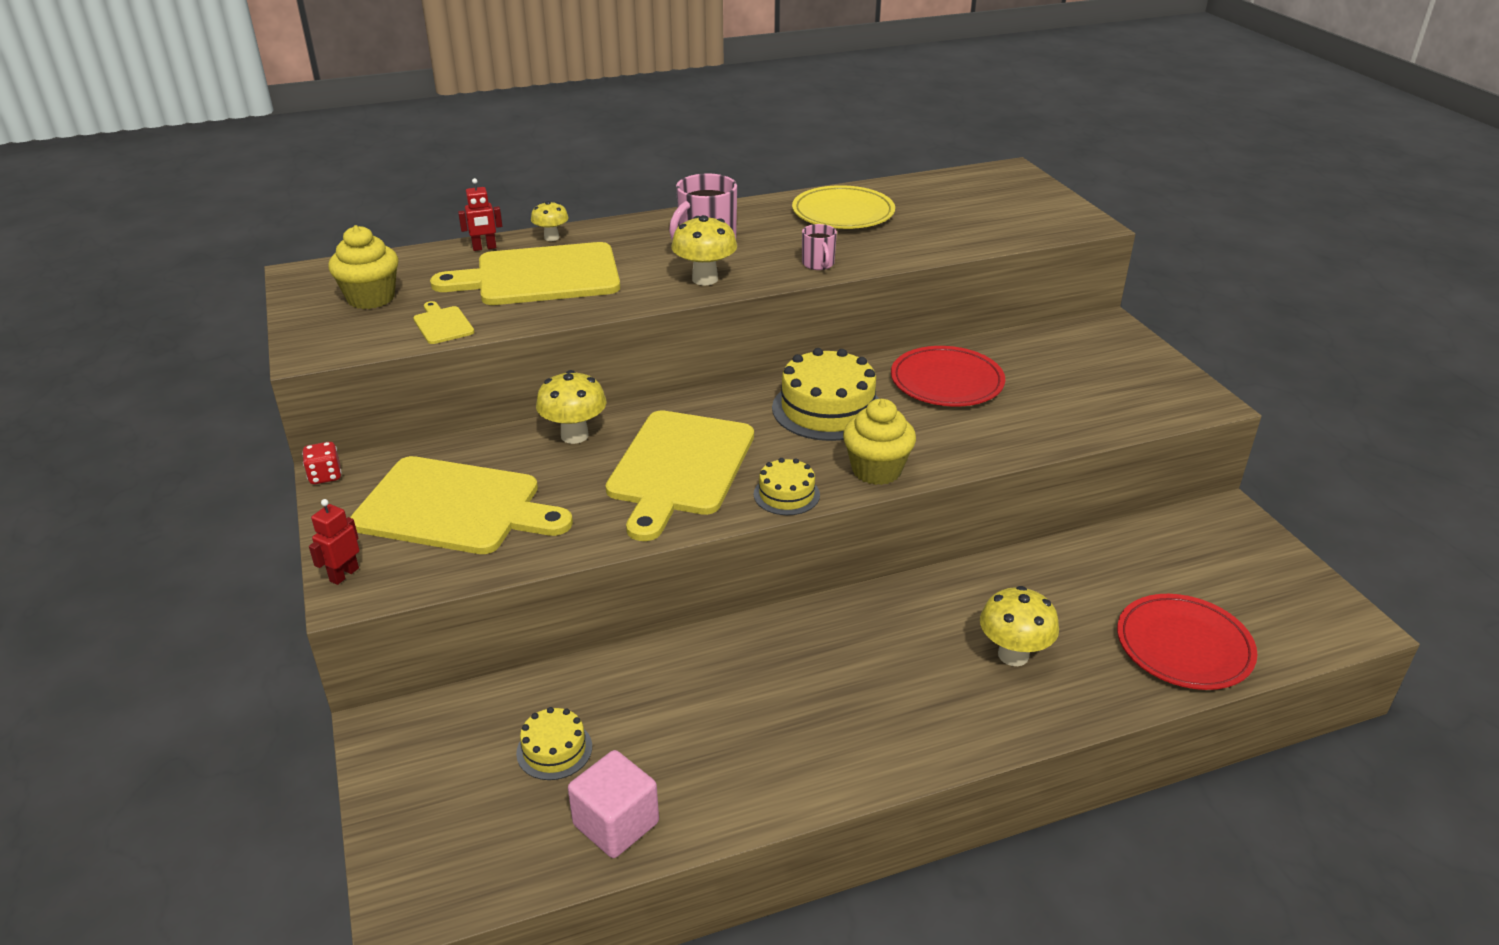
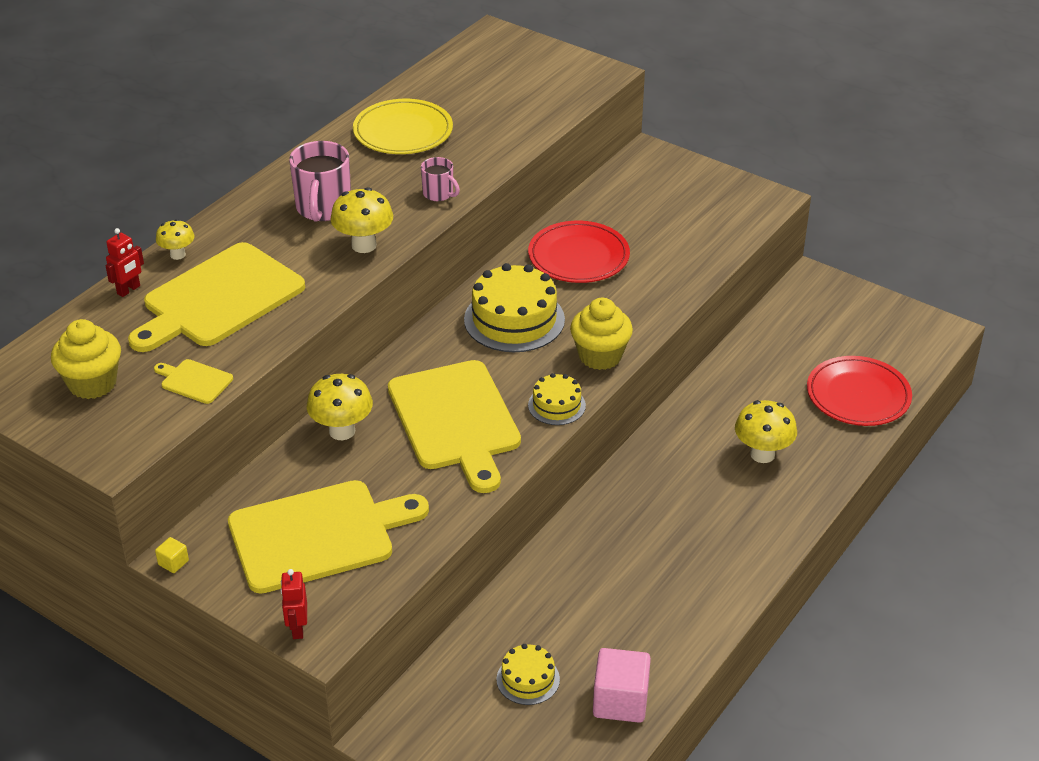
camera: 35 degrees left, 5 degrees up
red dice [302,442,341,484] -> yellow cube [155,537,189,573]

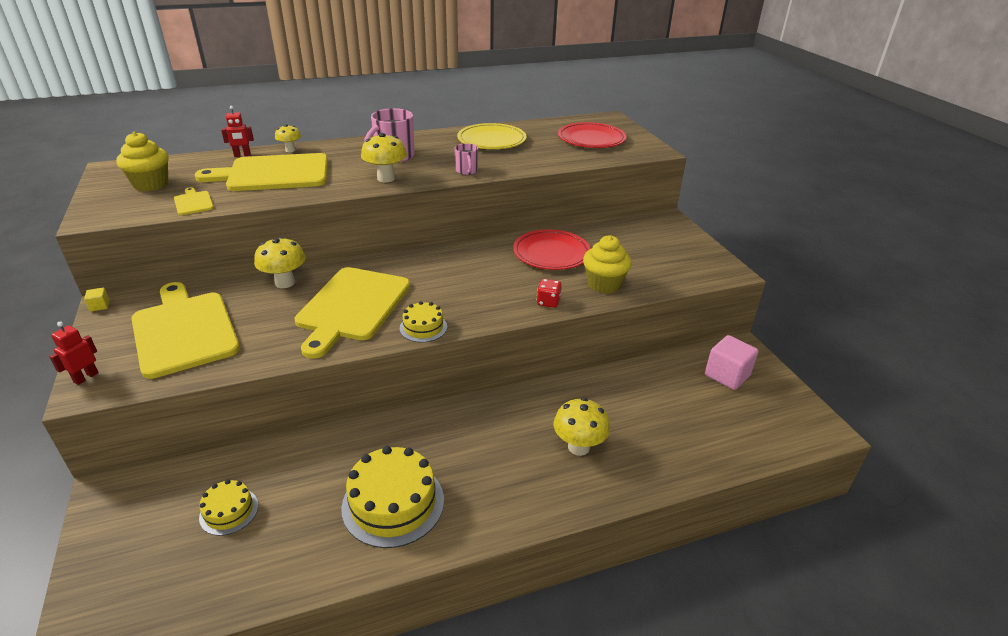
camera: 35 degrees right, 5 degrees down
yellow cutting board [228,480,429,594] -> yellow cutting board turned 135 degrees counterclockwise [131,282,240,379]
yellow cake [464,263,565,352] -> yellow cake moved to [341,446,444,548]
yellow cupcake [570,298,633,370] -> yellow cupcake moved to [583,235,632,294]
pink cube [593,648,651,723] -> pink cube moved to [705,335,758,390]
red plate [807,356,912,426] -> red plate moved to [558,122,626,148]
none -> red dice [537,279,562,308]

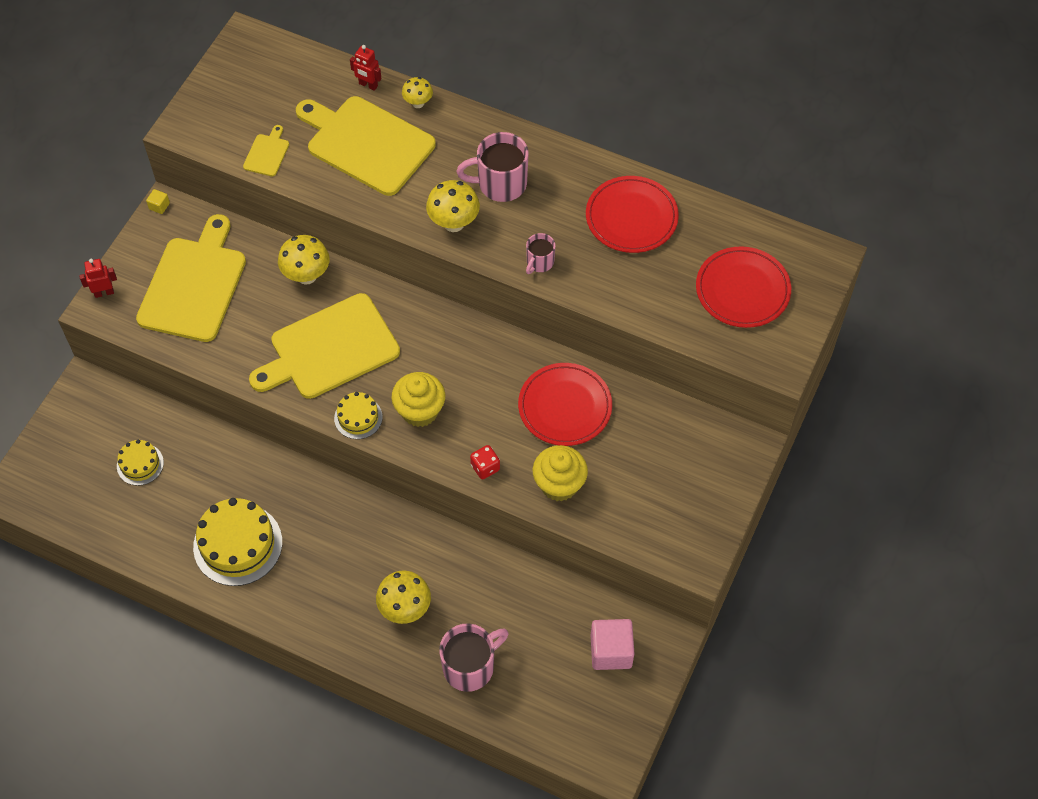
camera: 45 degrees right, 25 degrees up
yellow cupcake [116,132,169,191] -> yellow cupcake moved to [391,372,445,427]
yellow plate [457,123,526,149] -> red plate [586,176,679,253]
none -> pink mug [439,624,509,692]

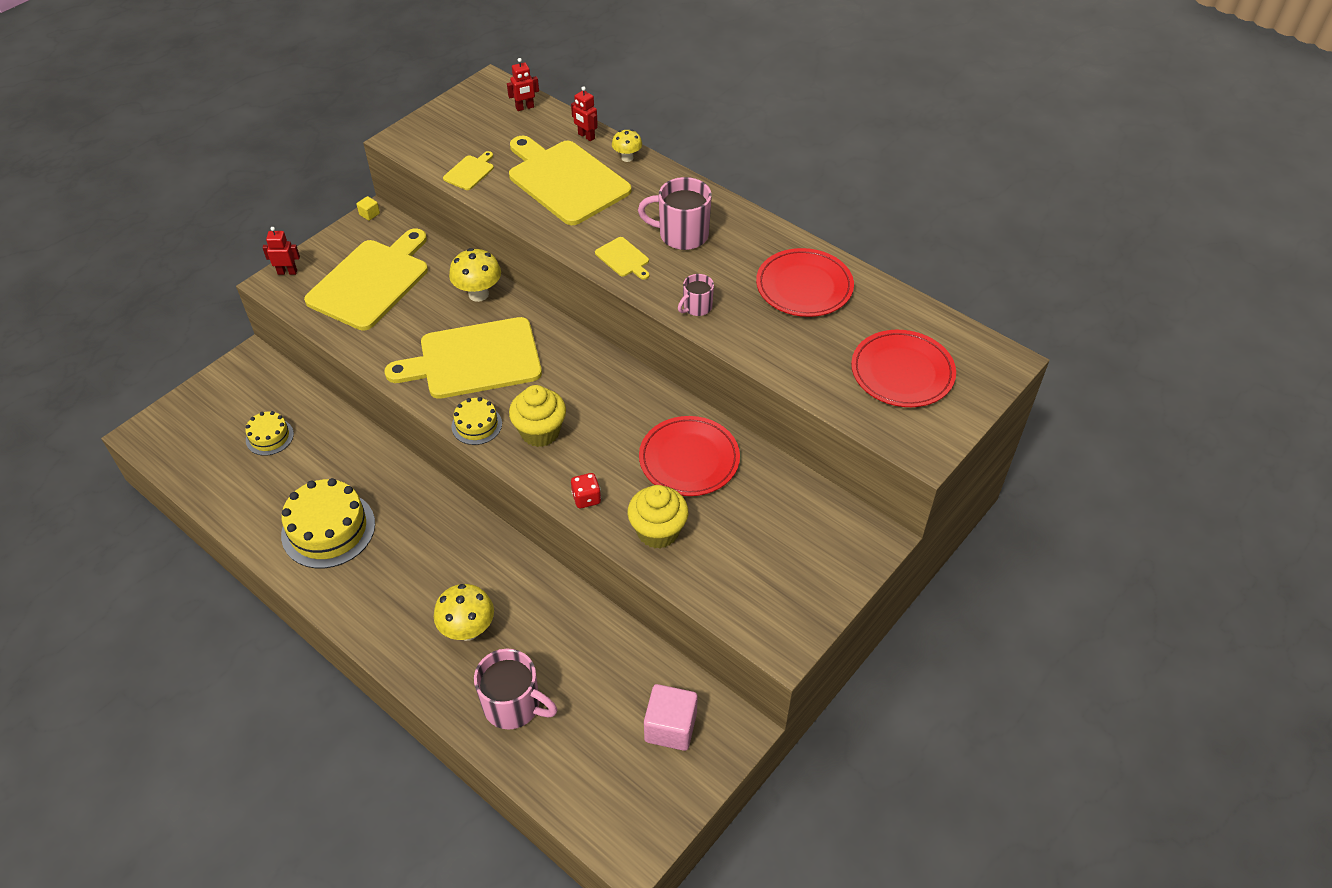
camera: 15 degrees right, 10 degrees down
yellow mushroom [426,180,480,232] -> yellow cutting board [595,237,649,280]
pink mug [439,624,509,692] -> pink mug turned 45 degrees clockwise [474,649,558,729]
none -> red robot [507,58,539,111]

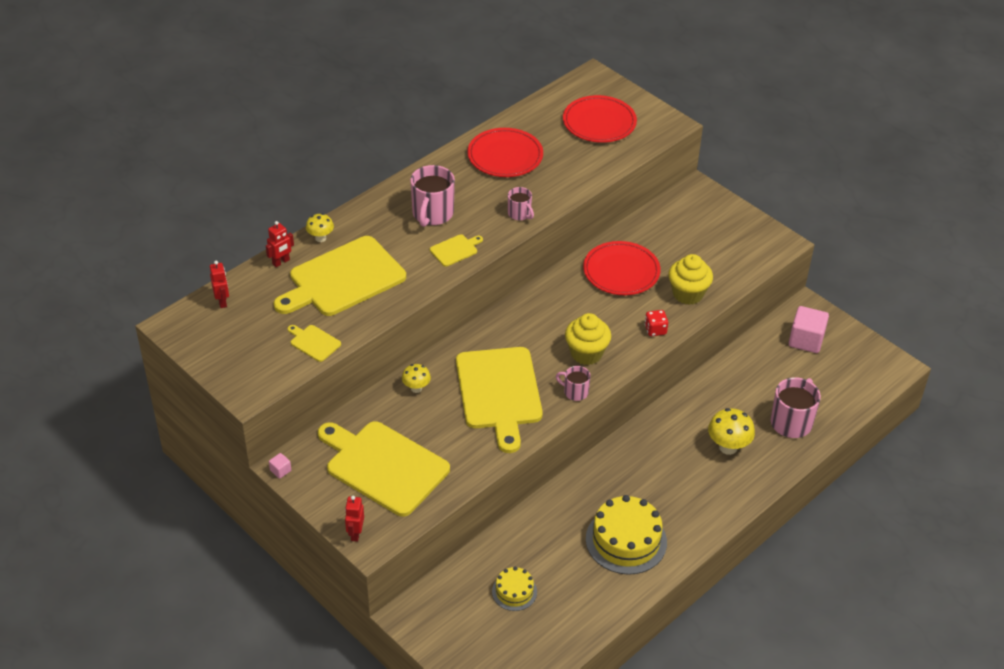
camera: 85 degrees left, 5 degrees down
yellow cube [356,196,380,221] -> pink cube [269,453,291,479]
yellow mushroom [449,248,501,302] -> yellow mushroom [402,364,431,393], size x0.61
yellow cake [452,397,502,445] -> pink mug [556,366,591,401]

